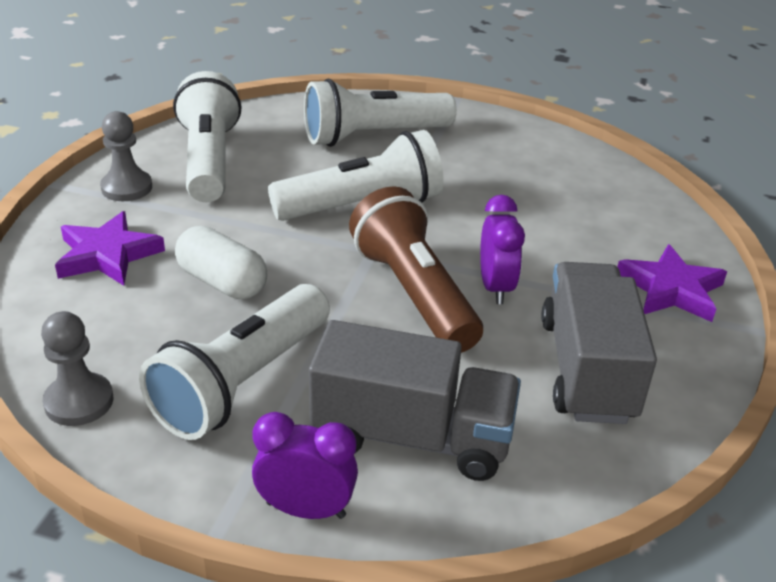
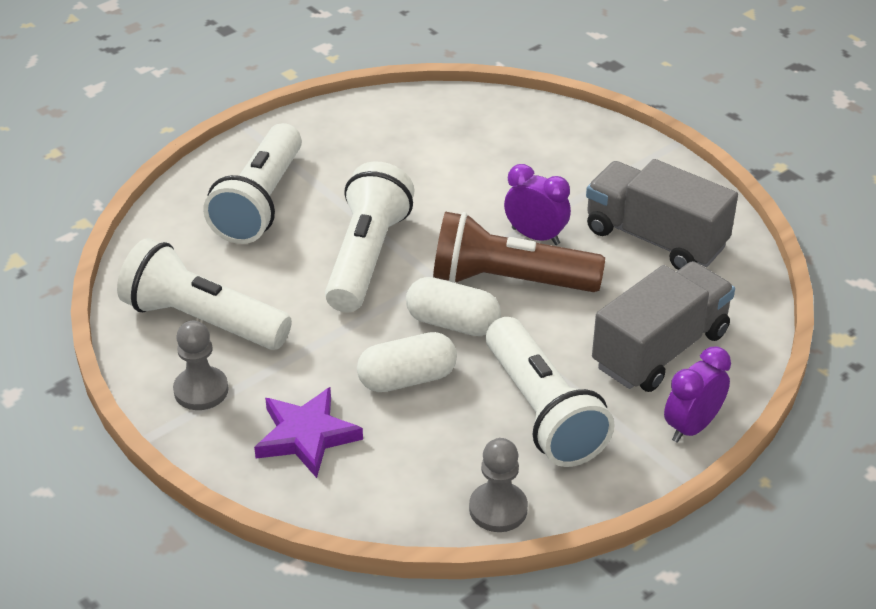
camera: 55 degrees left, 5 degrees up
purple star [617,244,727,322] -> none
none -> white capsule [406,277,501,336]

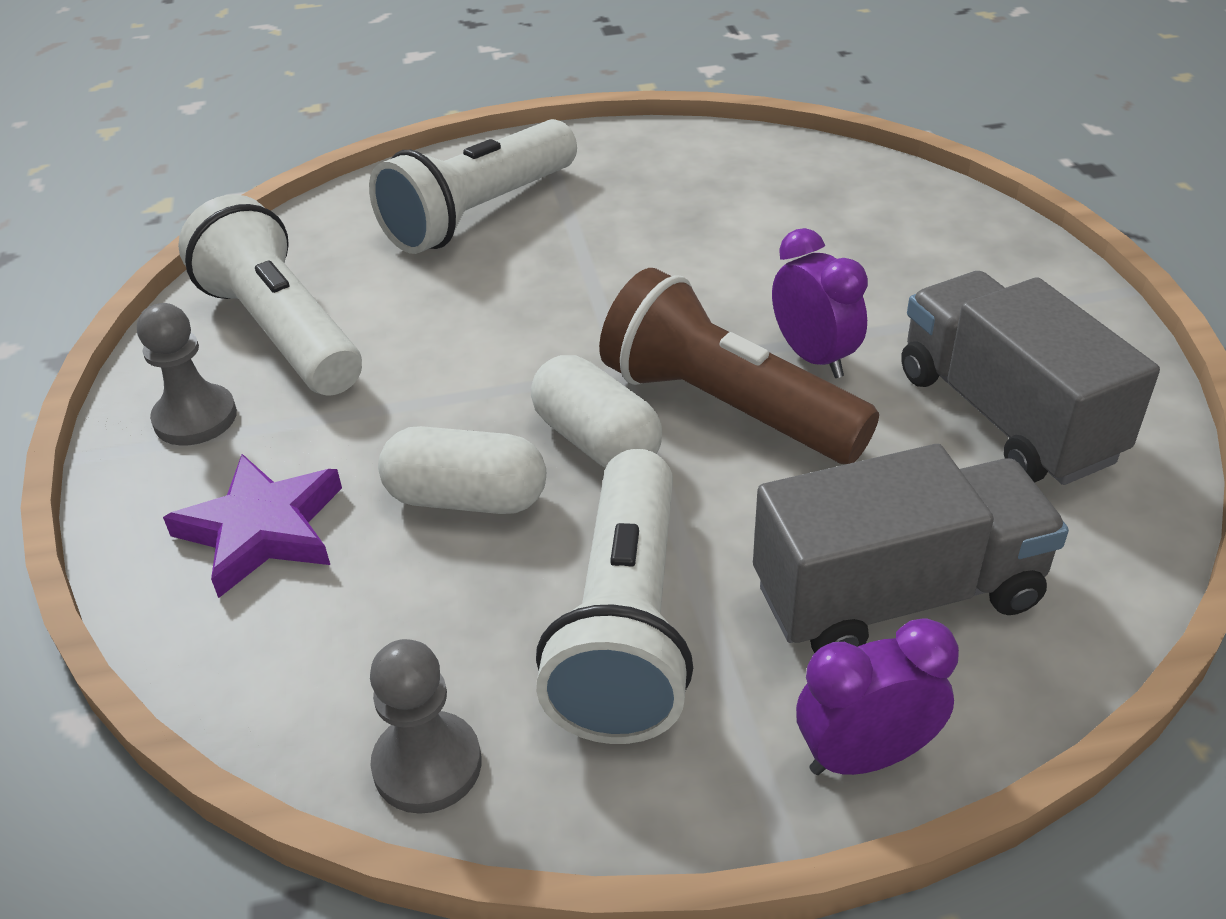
camera: 30 degrees right, 0 degrees up
white flashlight [325,161,414,313] -> none

